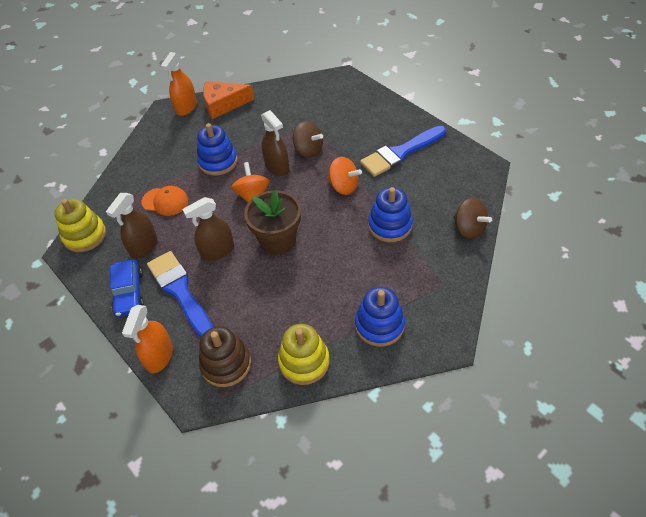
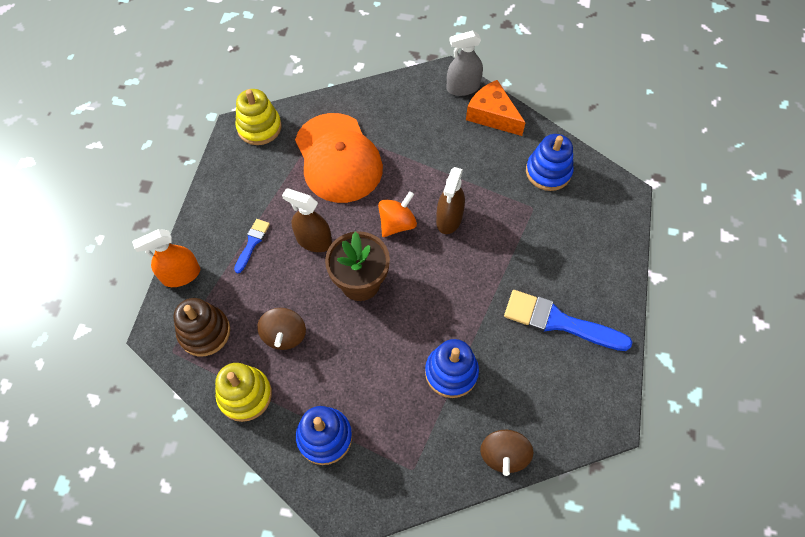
camera: 50 degrees right, 10 degrees up
brown spray bottle [106,193,157,259] -> none
blue car [110,259,144,317] -> none
orange cap [142,186,188,216] -> orange cap [295,113,383,203], size x2.08
blue brush [147,251,213,337] -> blue brush [234,219,270,273], size x0.52
orange spray bottle [161,52,197,116] -> grey spray bottle [446,30,483,96]
blue stacking toy [197,123,238,176] -> blue stacking toy moved to [526,134,574,191]
brown spinning top [293,121,323,158] -> brown spinning top moved to [257,308,306,350]
orange spinning top [327,157,362,195] -> none

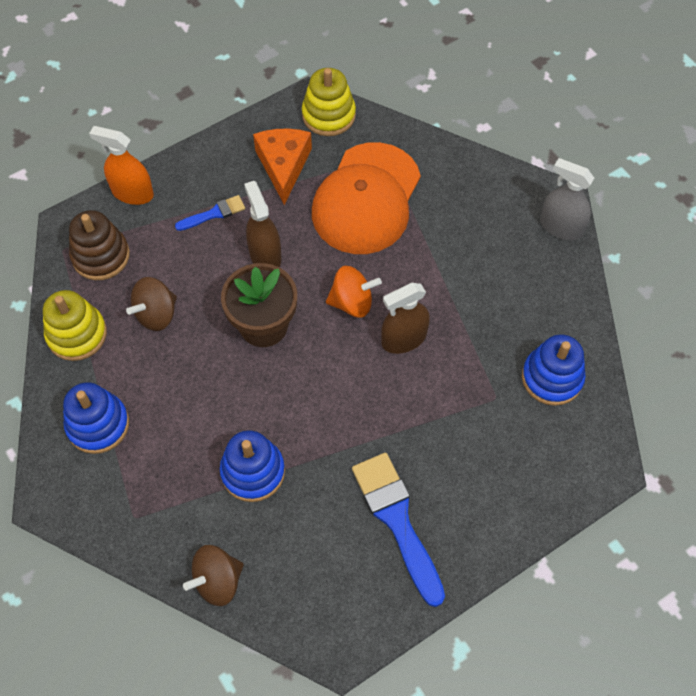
camera: 45 degrees right, 0 degrees up
orange cheese [466,80,526,136] -> orange cheese moved to [253,129,312,205]

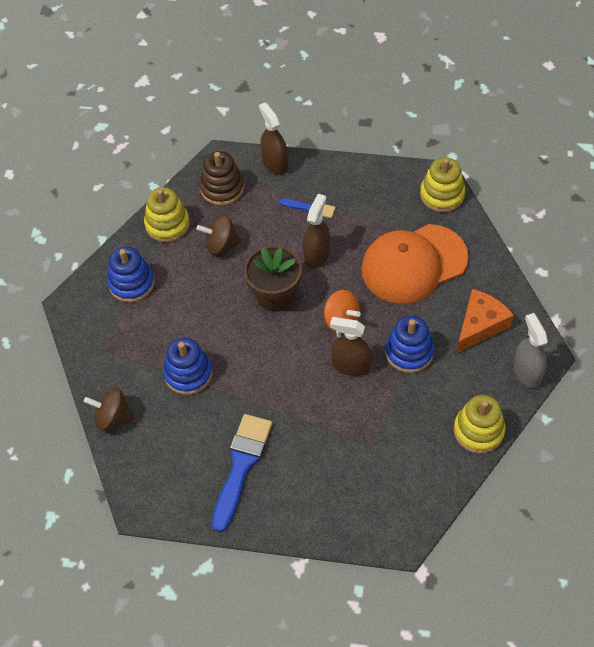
camera: 45 degrees right, 5 degrees down
orange spray bottle [89,126,154,205] -> brown spray bottle [259,102,288,175]
orange cheese [253,129,312,205] -> orange cheese moved to [457,289,514,353]
blue stacking toy [522,334,585,406] -> blue stacking toy moved to [385,315,434,373]
none -> yellow stacking toy [454,395,506,454]

